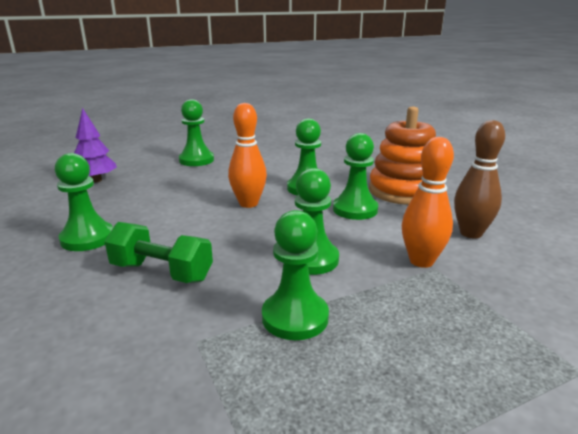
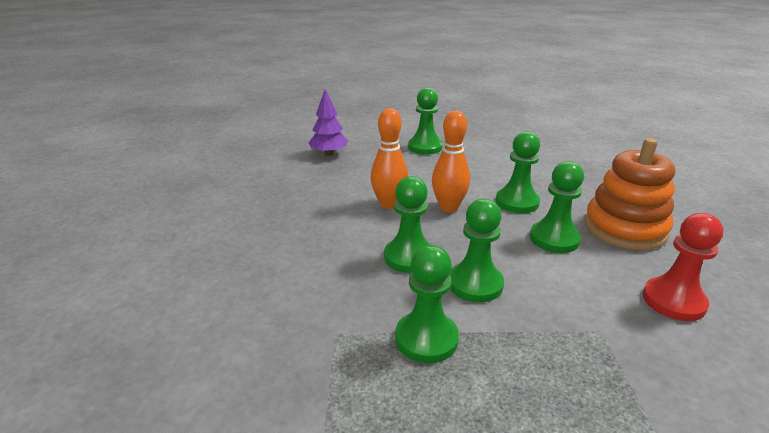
camera: 25 degrees right, 5 degrees up
green pawn [55,153,113,251] -> green pawn moved to [384,176,431,273]
green dumbbell [105,222,213,283] -> none
orange bowling pin [402,137,454,268] -> orange bowling pin moved to [370,108,408,209]
brown bowling pin [454,120,505,239] -> red pawn [642,213,723,321]

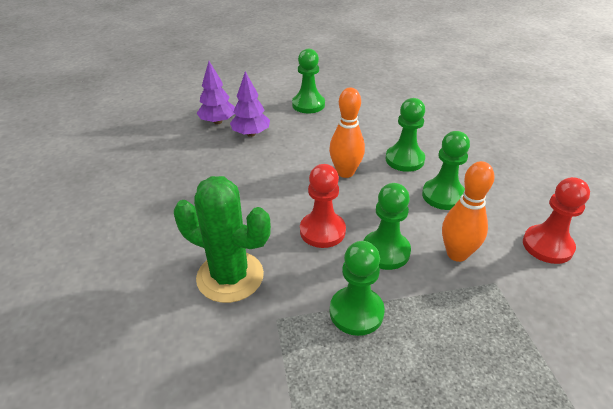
camera: 10 degrees left, 10 degrees up
orange bowling pin [370,108,408,209] -> orange bowling pin moved to [442,161,495,262]
green pawn [384,176,431,273] -> red pawn [300,164,346,248]
orange stacking toy [584,138,675,250] -> none
none -> green cactus [174,176,271,303]
none -> purple tree [230,71,270,137]

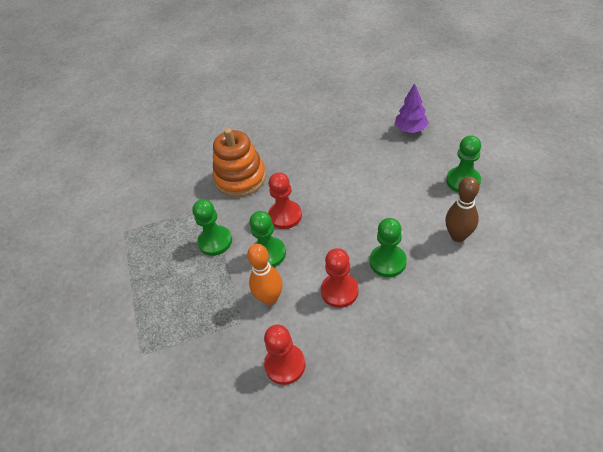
camera: 90 degrees right, 10 degrees up
green cactus [174,176,271,303] -> orange stacking toy [213,128,266,197]
purple tree [230,71,270,137] -> none
orange bowling pin [329,88,365,178] -> none
green pawn [422,131,470,210] -> red pawn [321,248,359,308]
none -> brown bowling pin [445,176,479,242]

